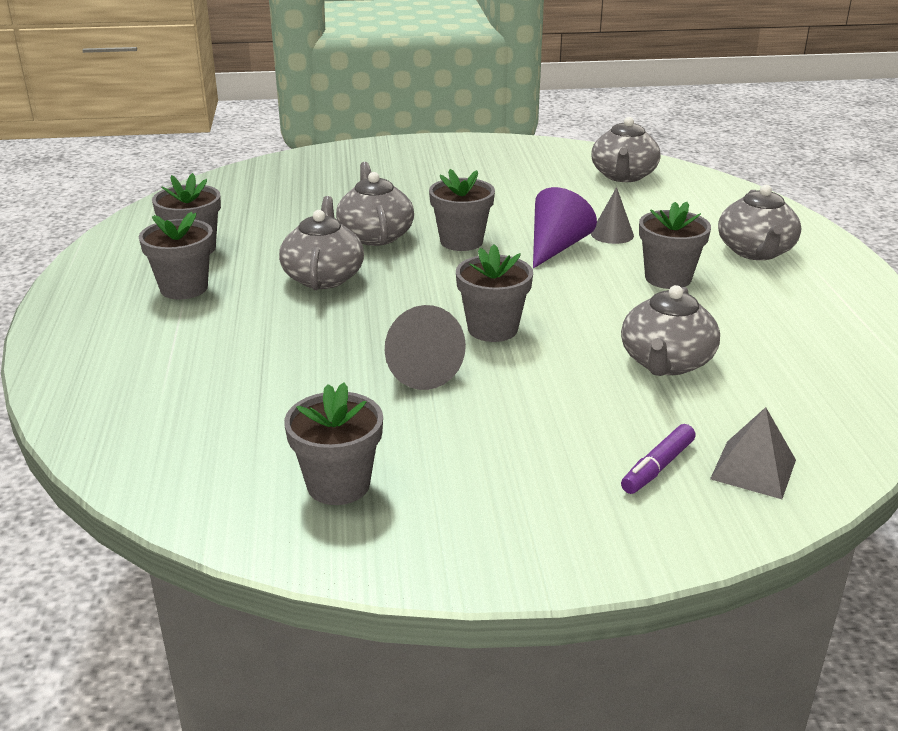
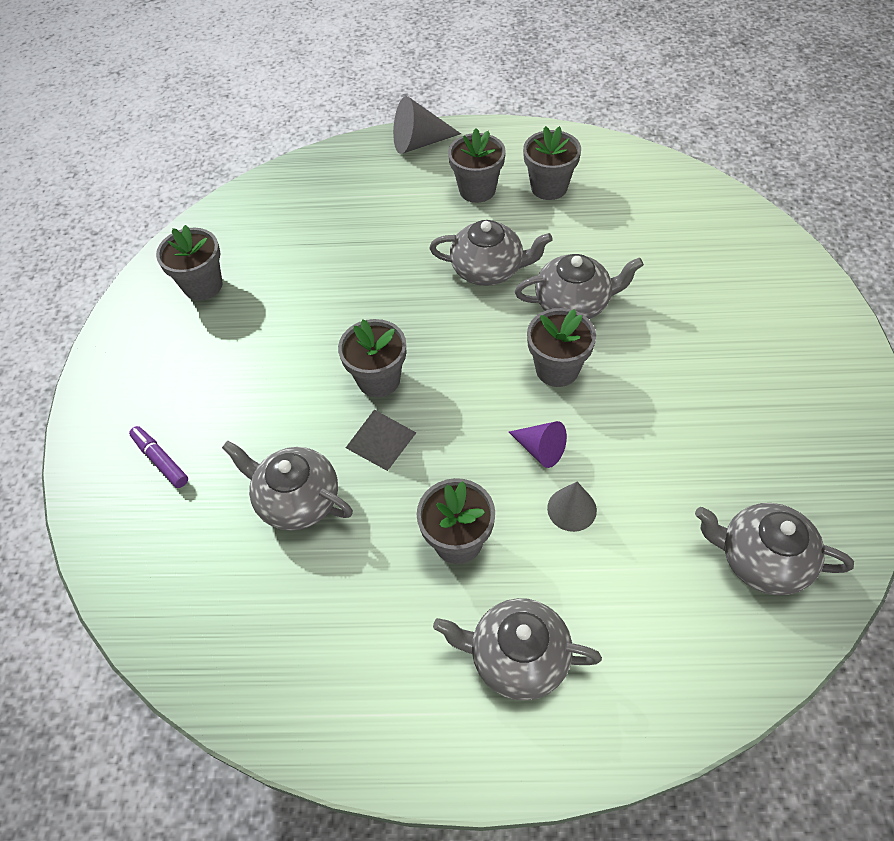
camera: 100 degrees right, 25 degrees up
grey cone [385,305,466,390] -> grey cone moved to [393,96,461,154]
purple cone [533,187,597,269] -> purple cone [509,421,567,468], size x0.66
grey pyramid [710,407,796,499] -> grey pyramid moved to [346,410,416,471]

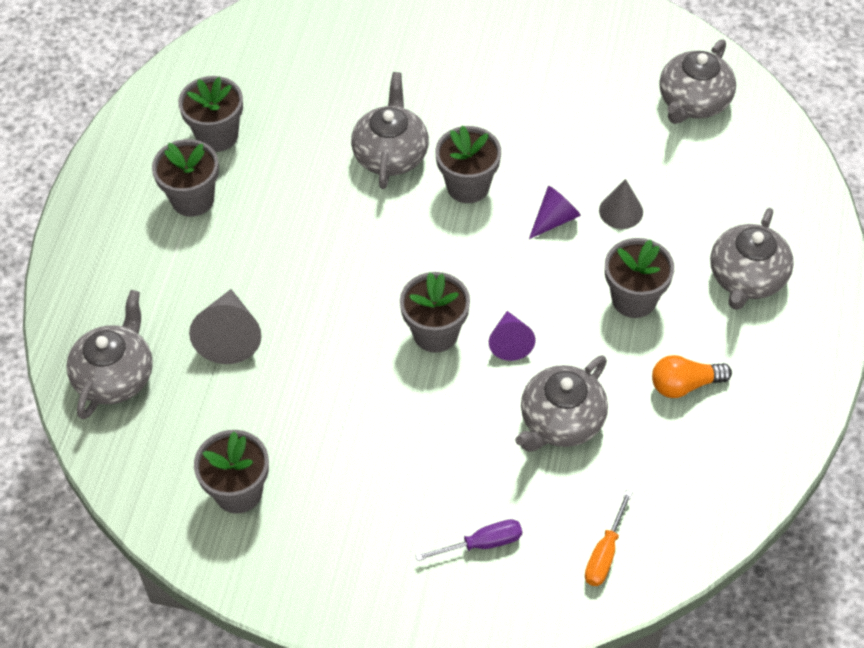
camera: 80 degrees left, 0 degrees up
purple marker [129,426,188,488] -> purple screwdriver [415,519,522,561]
grey pyramid [346,410,416,471] -> purple cone [489,311,535,361]
grey cone [393,96,461,154] -> grey cone moved to [189,289,262,364]
grey teapot [429,220,553,286] -> grey teapot moved to [66,290,153,419]
none -> orange screwdriver [585,490,633,586]
none -> orange light bulb [652,355,732,398]

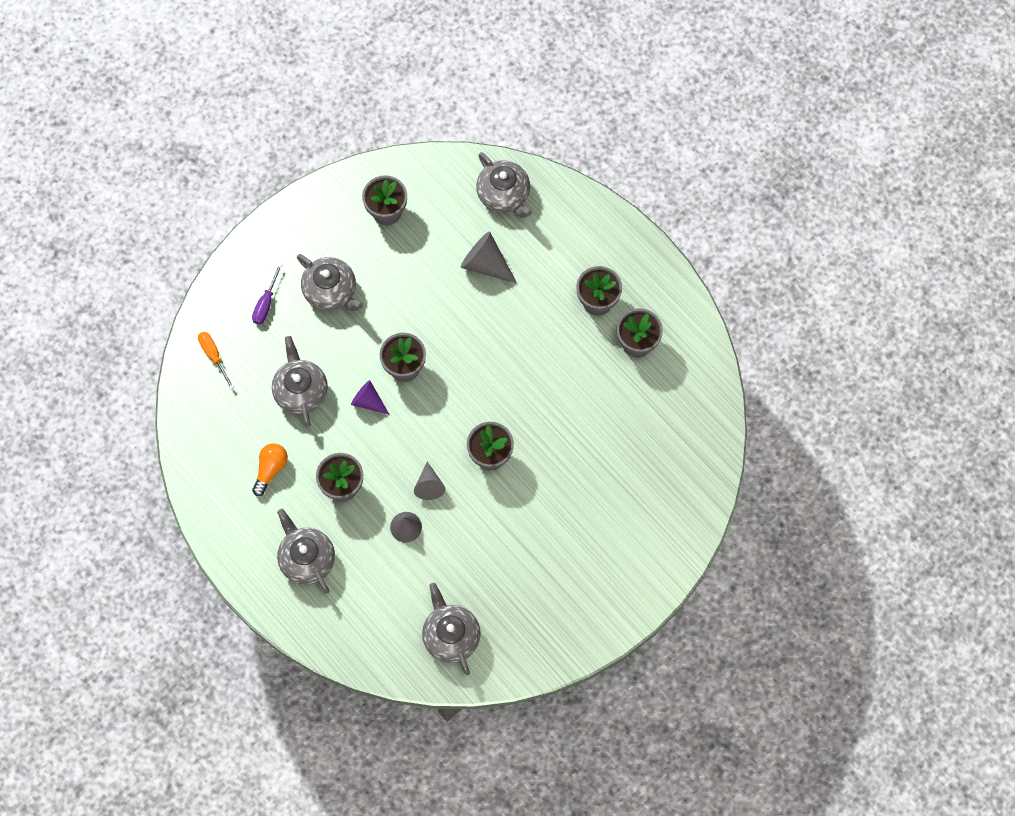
camera: 125 degrees right, 15 degrees up
grey teapot [351,72,429,189] -> grey teapot moved to [297,254,363,311]
purple cone [529,186,581,239] -> grey cone [414,461,445,500]

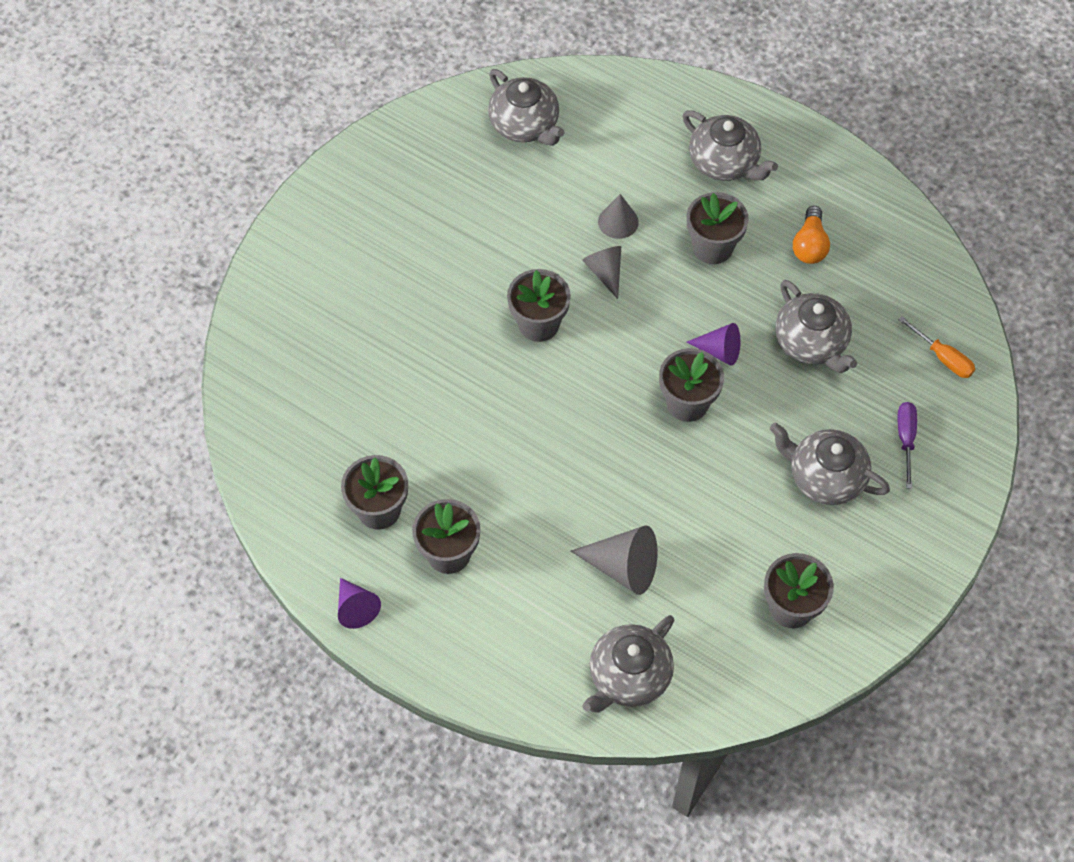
camera: 165 degrees right, 10 degrees down
grey teapot [476,152,532,218] -> grey teapot turned 90 degrees counterclockwise [582,615,674,712]
none -> purple cone [338,578,381,629]

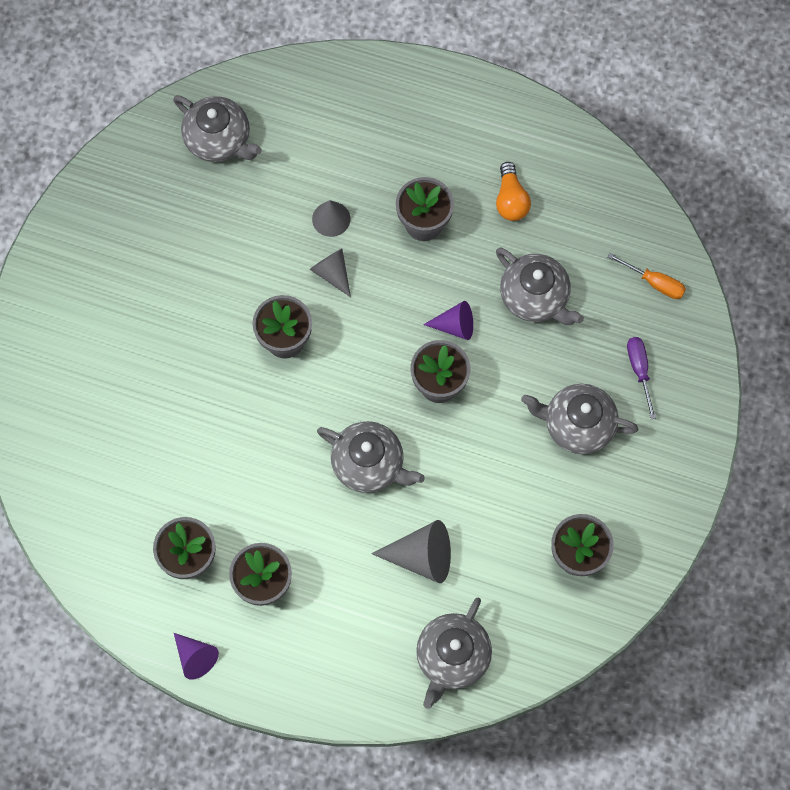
camera: 15 degrees left, 10 degrees up
grey teapot [683,110,778,181] -> grey teapot moved to [317,421,425,493]

